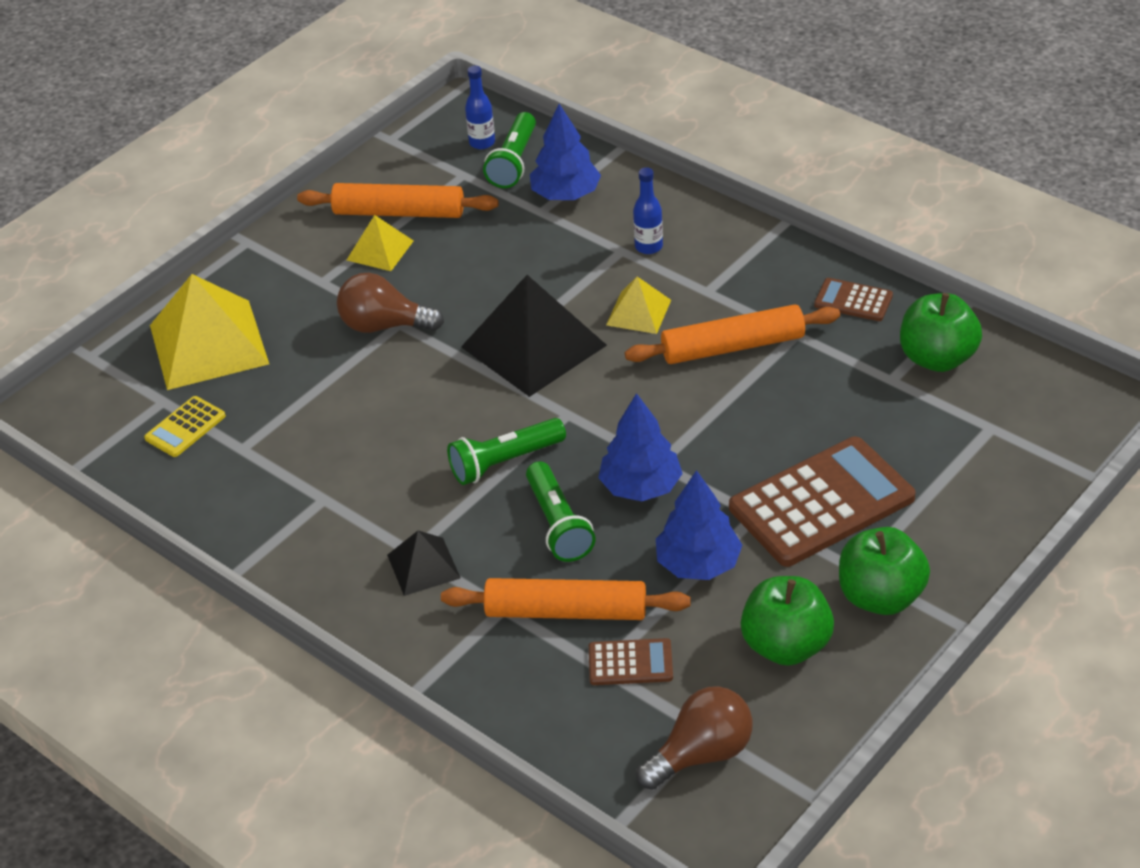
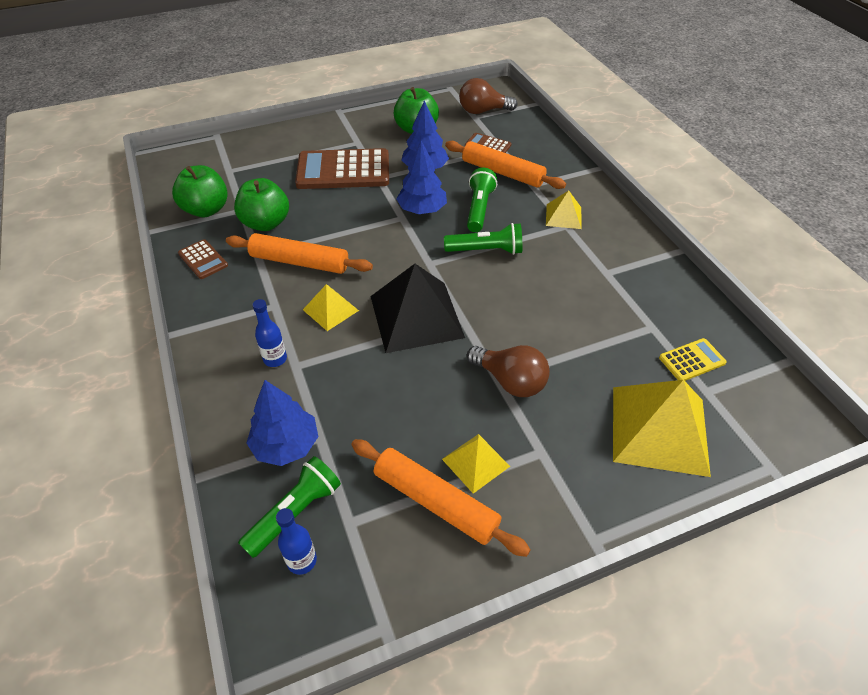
camera: 155 degrees left, 5 degrees up
black pyramid [387,531,461,596] -> yellow pyramid [546,190,582,229]
green apple [839,527,930,615] -> green apple moved to [234,178,289,231]

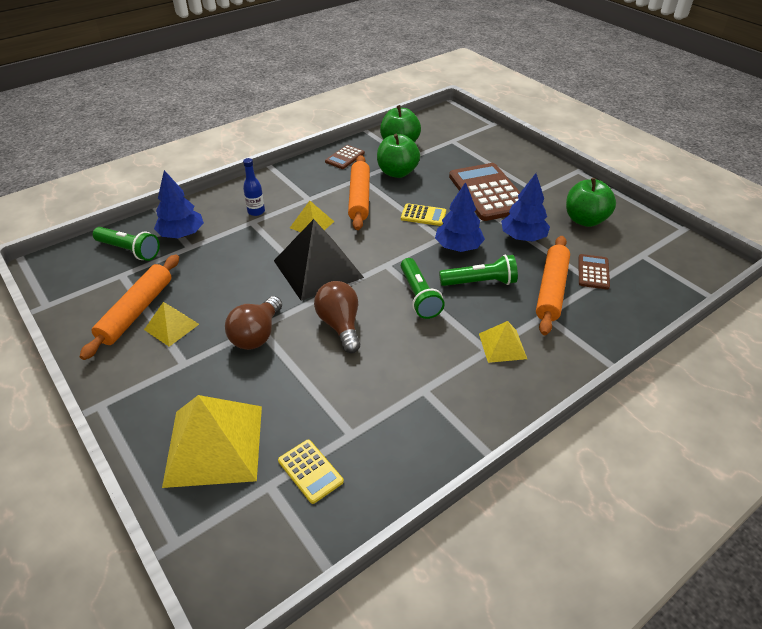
camera: 75 degrees right, 5 degrees down
blue bottle [276,508,317,575] -> none
brown light bulb [459,78,517,114] -> brown light bulb moved to [314,281,360,353]
none -> yellow calculator [401,203,446,226]

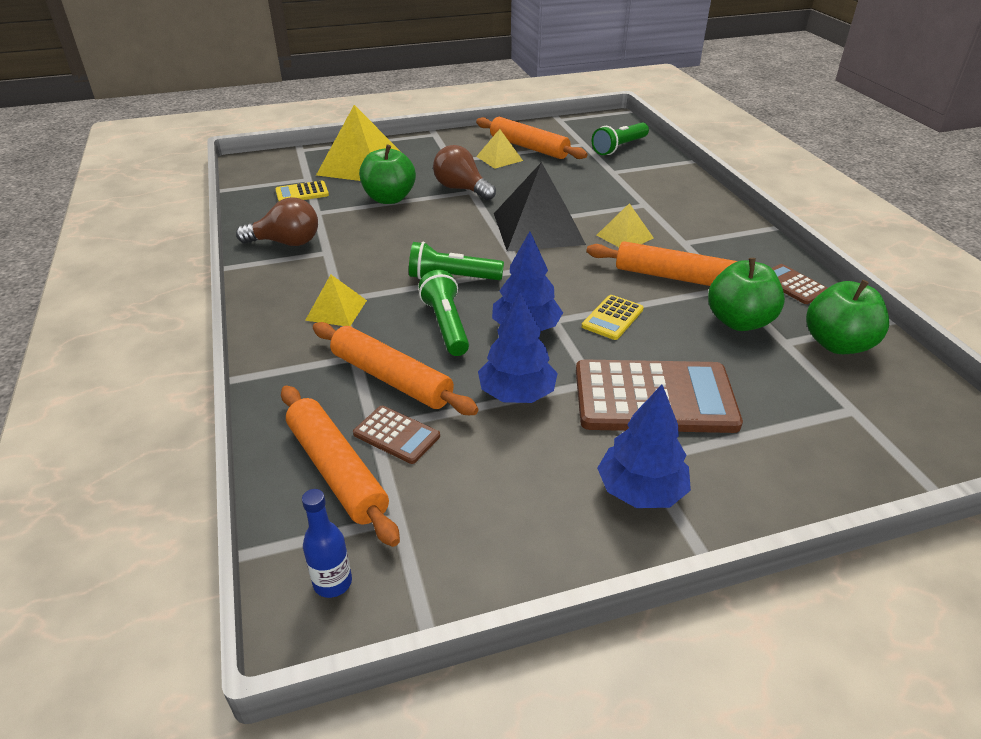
camera: 110 degrees right, 5 degrees down
blue tree [154,170,204,238] -> blue tree moved to [597,384,691,508]
blue bottle [243,158,265,216] -> blue bottle moved to [302,489,352,598]
brown light bulb [314,281,360,353] -> brown light bulb moved to [236,197,318,246]
green flashlight [439,255,518,286] -> green flashlight turned 150 degrees clockwise [419,270,469,356]
green apple [566,178,616,227] -> green apple moved to [359,144,416,204]
none -> orange rolling pin [281,385,400,547]

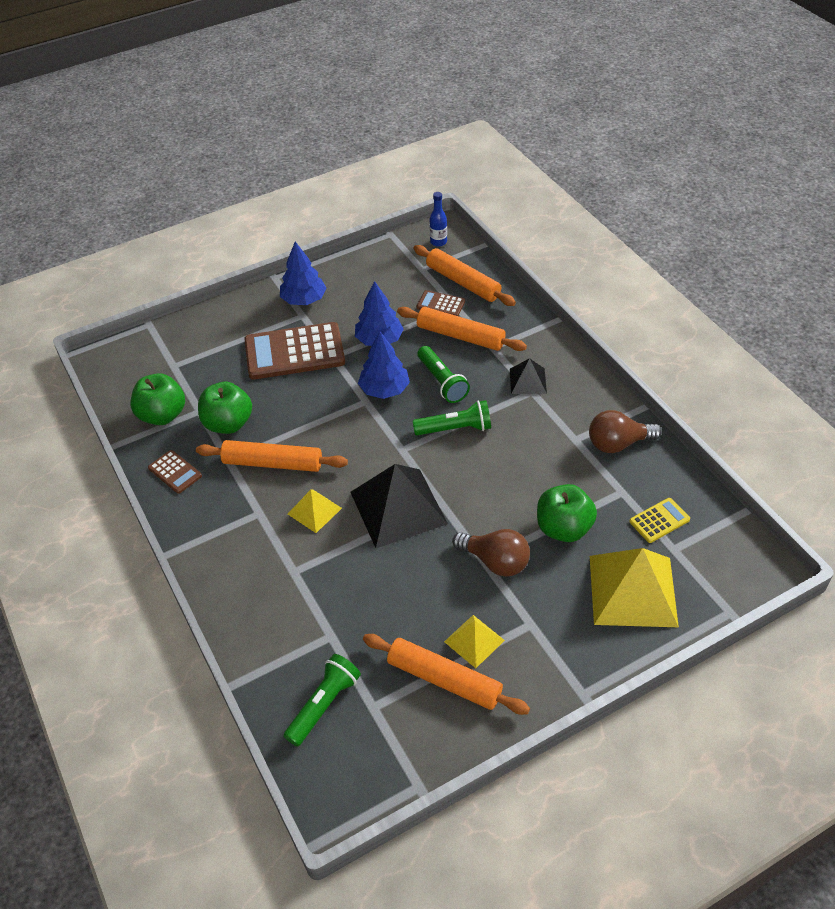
camera: 170 degrees right, 10 degrees up
yellow pyramid [305,274,367,326] -> black pyramid [510,358,547,394]
yellow calculator [582,295,644,340] -> none

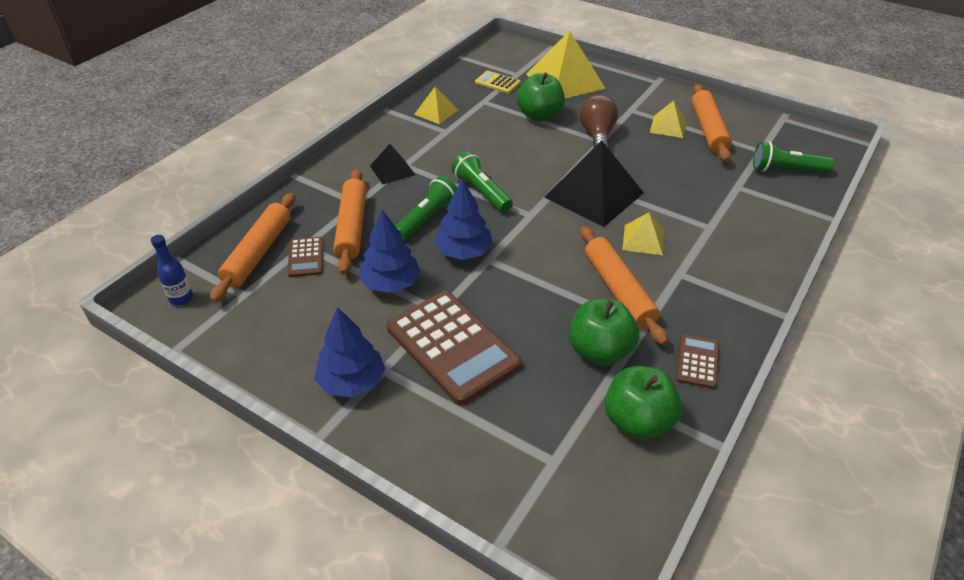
camera: 120 degrees left, 5 degrees down
brown light bulb [589,410,662,453] -> yellow pyramid [414,87,458,124]

